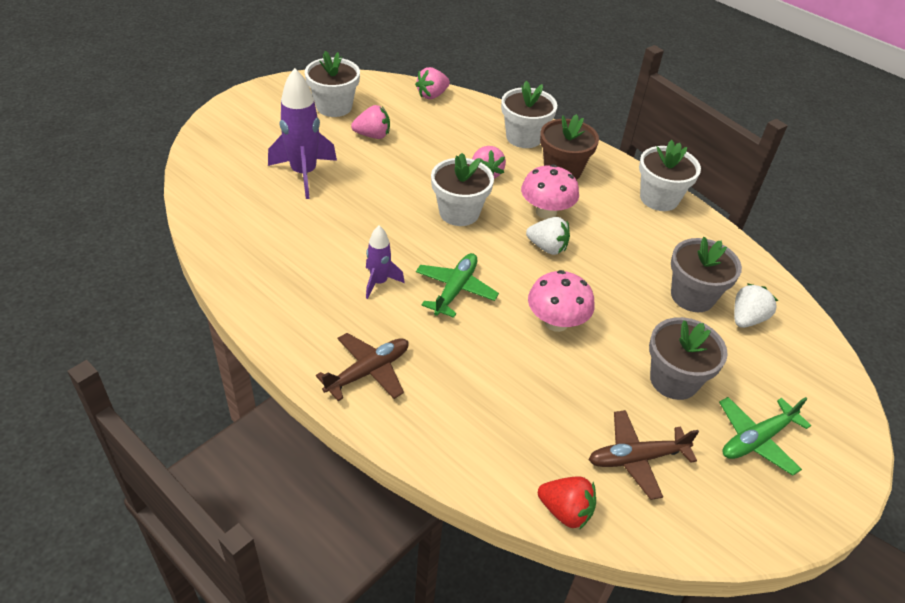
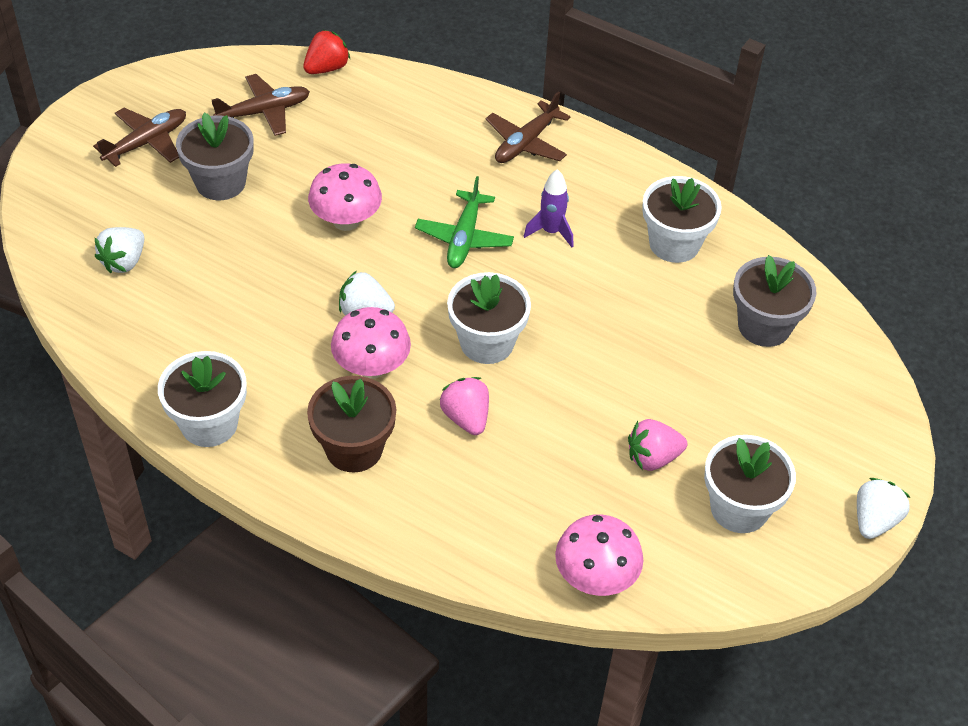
camera: 170 degrees right, 5 degrees up
purple rocket [268,68,337,199] -> none
pink strawberry [415,67,450,99] -> pink mushroom [555,514,644,596]
white flower pot [501,81,557,148] -> white flower pot moved to [642,176,722,263]
red strawberry [538,476,596,530] -> red strawberry turned 120 degrees clockwise [303,30,350,74]
grey flower pot [671,237,742,312] -> grey flower pot moved to [733,255,816,347]
green plane [719,397,811,476] -> brown plane [93,108,186,167]
none -> white strawberry [857,478,911,539]

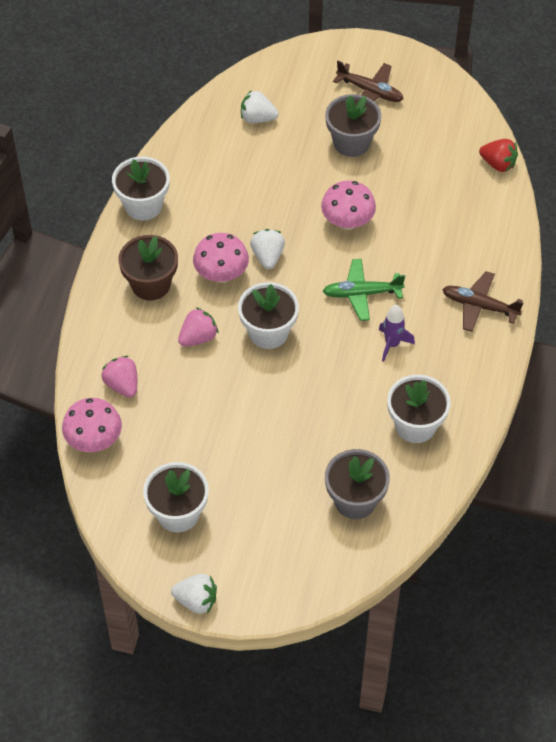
camera: 75 degrees right, 5 degrees up
brown plane [212,74,310,136] -> none
pink strawberry [628,419,687,471] -> pink strawberry moved to [102,356,137,398]

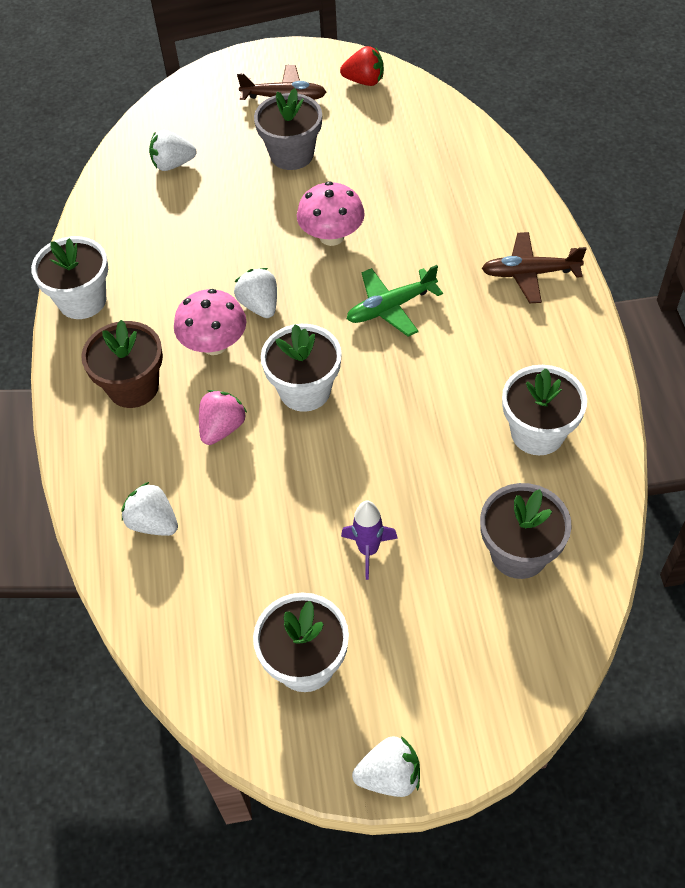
camera: 20 degrees left, 0 degrees up
pink mushroom [62,398,122,452] -> none
pink strawberry [102,356,137,398] -> white strawberry [122,482,178,536]
purple rocket [379,305,415,362] -> purple rocket moved to [341,501,398,580]
red strawberry [479,139,518,172] -> red strawberry moved to [340,46,384,86]

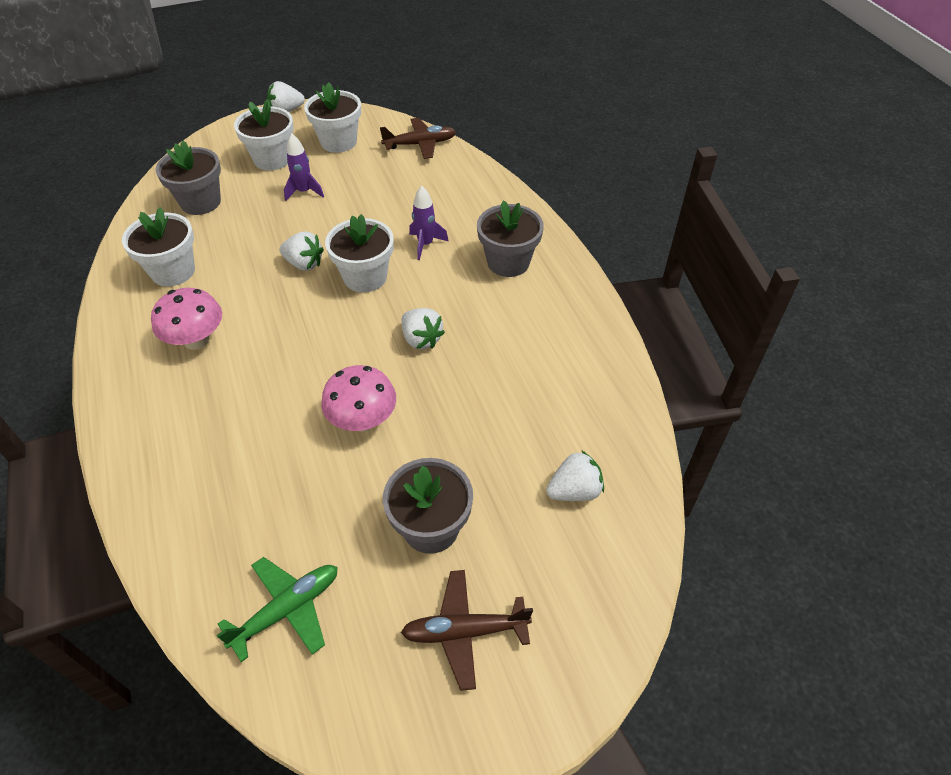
camera: 165 degrees right, 5 degrees down
white flower pot [31,236,108,319] -> white flower pot moved to [234,99,294,171]
brown flower pot [81,320,163,408] -> grey flower pot [477,200,544,277]
white strawberry [122,482,178,536] -> white strawberry moved to [279,231,324,271]
pink mushroom [174,289,246,355] -> pink mushroom moved to [151,288,222,350]
pink strawberry [199,390,247,445] -> purple rocket [409,186,449,260]
red strawberry [340,46,384,86] -> none
green plane [347,265,443,337] -> green plane moved to [217,557,338,662]
brown plane [481,232,587,303] -> brown plane moved to [380,118,456,159]

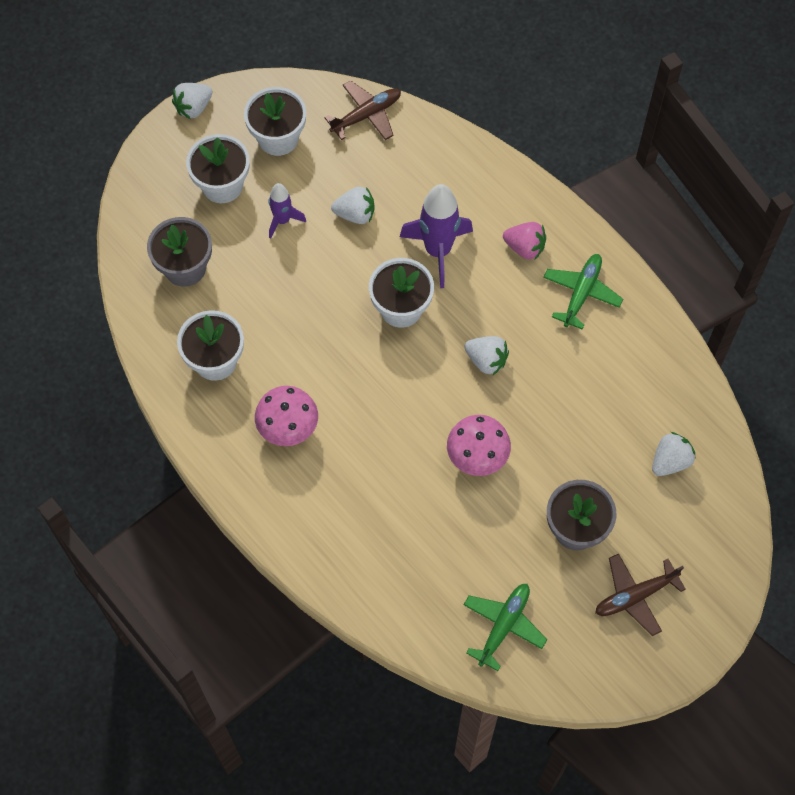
camera: 20 degrees left, 15 degrees up
white strawberry [279,231,324,271] -> white strawberry moved to [331,187,374,224]
purple rocket [409,186,449,260] -> purple rocket [400,184,473,288], size x1.77
grey flower pot [477,200,544,277] -> pink strawberry [503,222,546,260]
none -> green plane [543,254,623,329]

